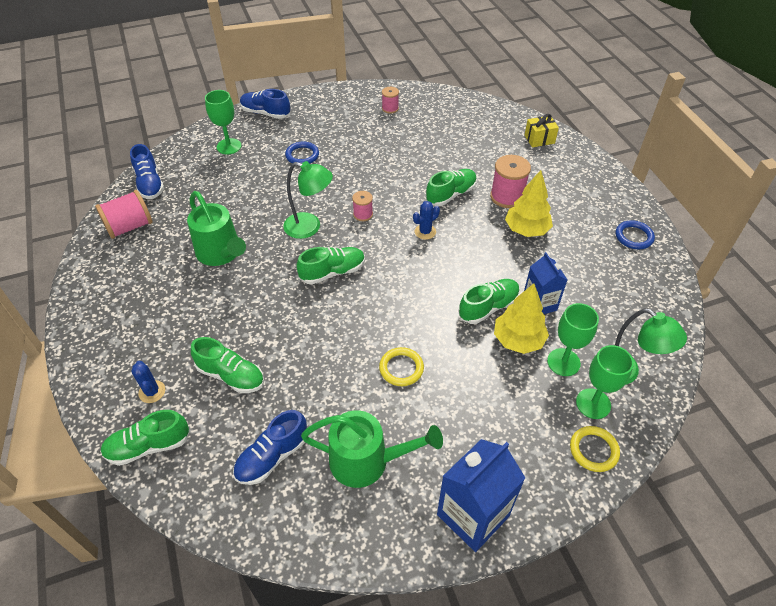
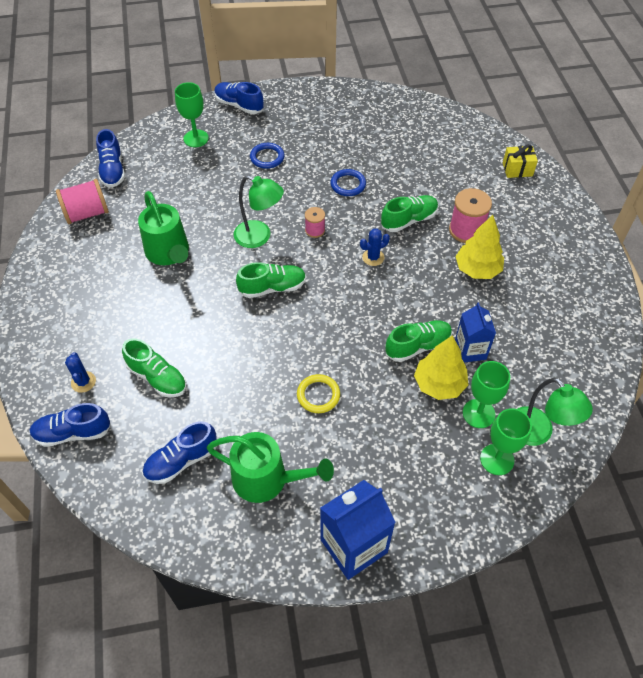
camera: 10 degrees right, 5 degrees up
green shoe [100,410,190,466] -> blue shoe [29,403,111,447]
pink spool [382,87,399,114] -> none
yellow ring [570,426,620,472] -> none
blue ring [616,220,655,249] -> blue ring moved to [330,169,366,196]

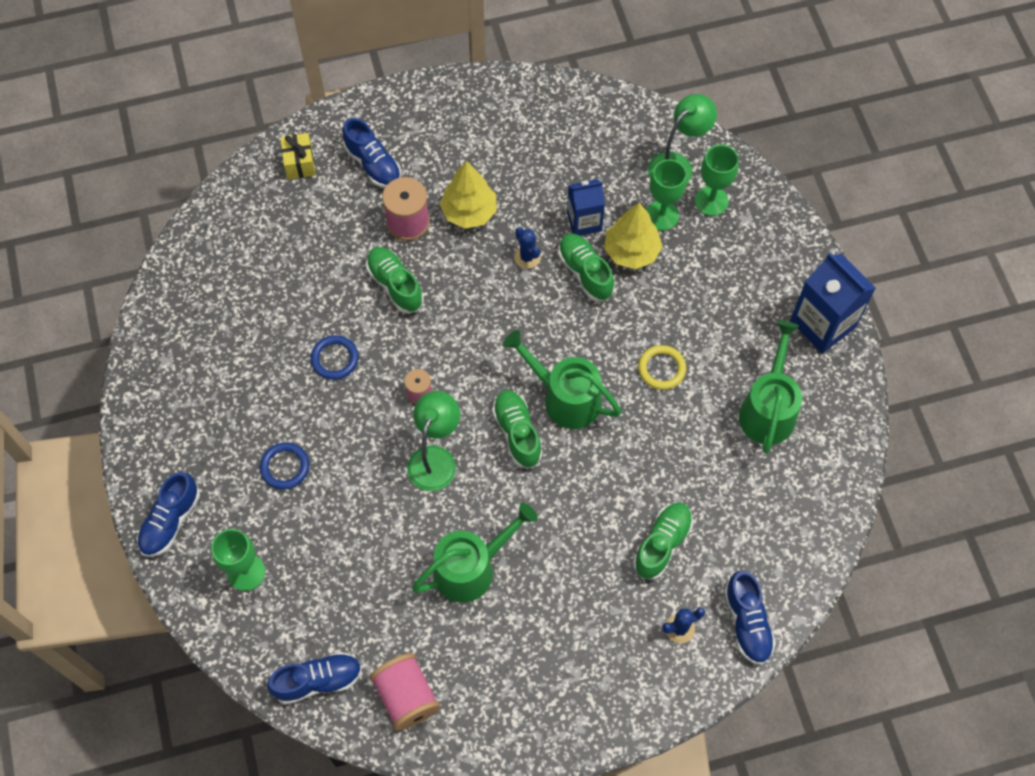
camera: 95 degrees left, 10 degrees up
blue shoe [142,421,217,484] -> blue shoe moved to [342,118,401,188]
blue cactus [360,229,390,266] -> blue cactus moved to [514,227,541,269]
none -> green watering can [503,330,622,429]

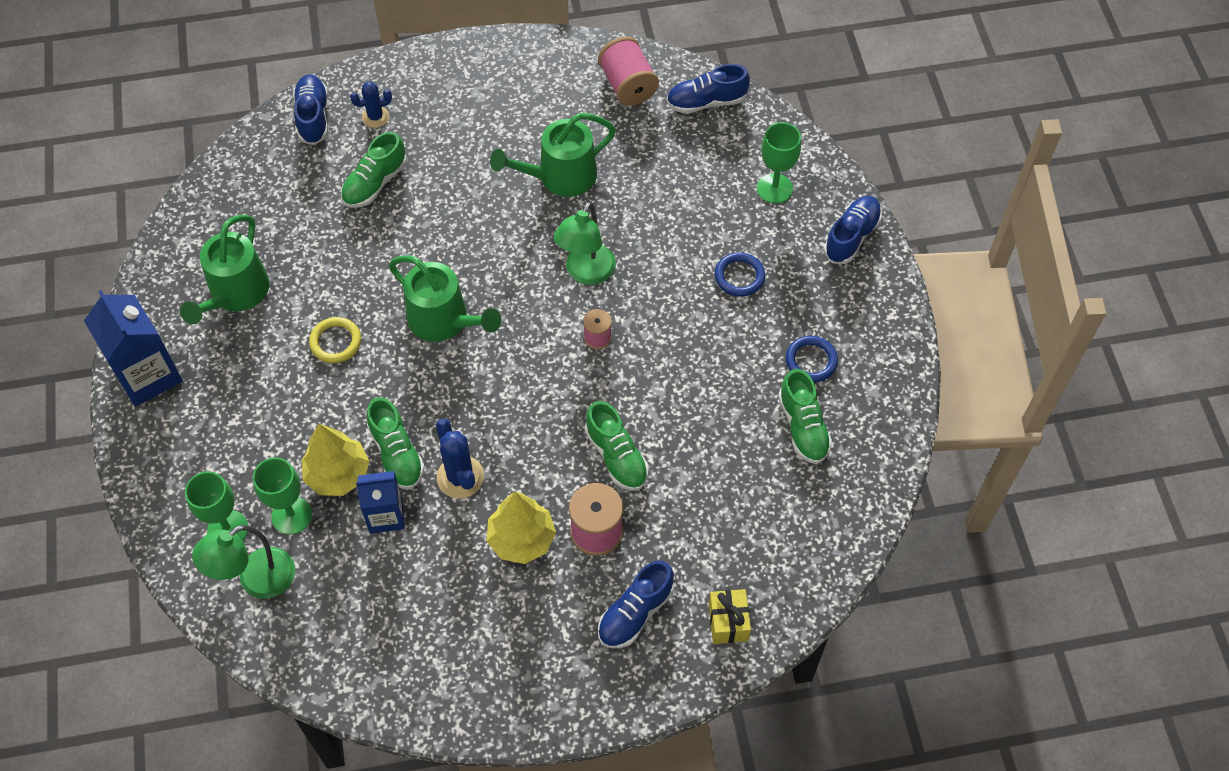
camera: 175 degrees left, 5 degrees down
blue ring [311,335,359,380] -> blue ring moved to [786,336,838,382]
blue shoe [342,118,401,188] -> blue shoe turned 105 degrees counterclockwise [598,560,674,648]
green shoe [492,390,543,468] -> green shoe moved to [778,369,832,464]
blue cactus [514,227,541,269] -> blue cactus [436,419,484,499], size x1.52

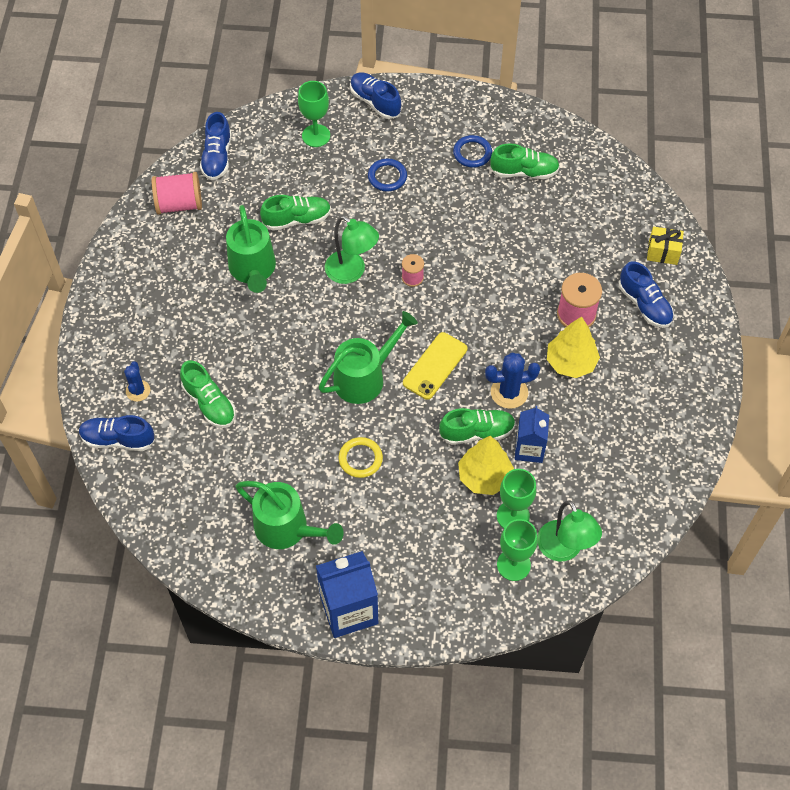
camera: 75 degrees left, 0 degrees up
green shoe [585,401,649,491] -> green shoe moved to [260,195,331,231]
none -> yellow phone [403,332,467,400]

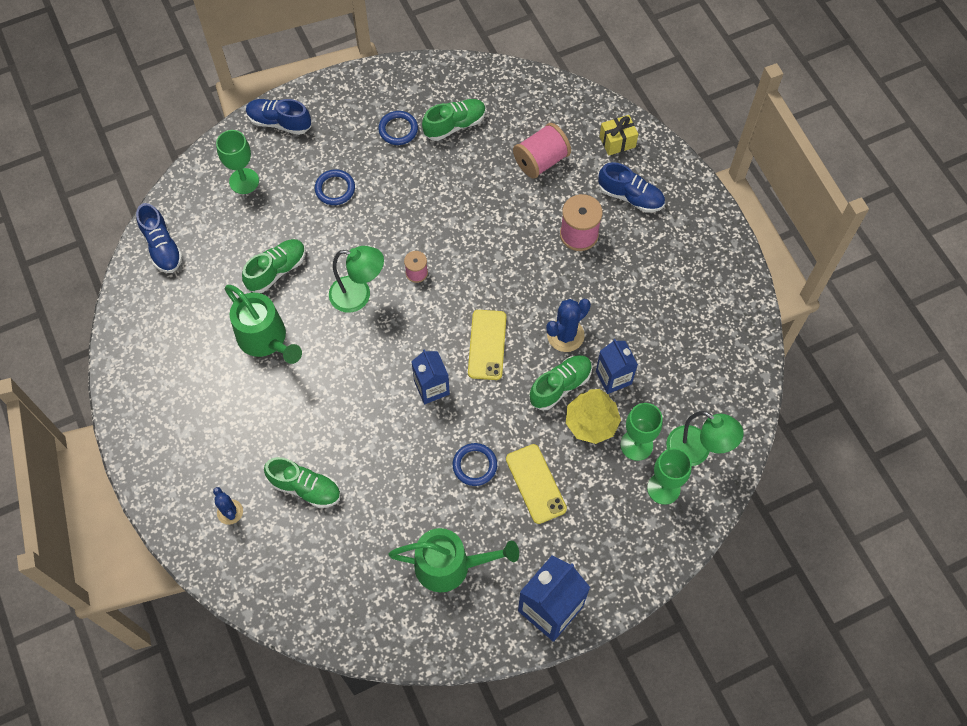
camera: 30 degrees left, 5 degrees up
blue shoe [79,415,155,451] -> none
pink spool [152,172,202,215] -> pink spool moved to [513,123,571,179]
green watering can [319,311,418,404] -> blue carton [411,349,450,404]
yellow ring [339,437,383,478] -> blue ring [453,443,497,486]
yellow tree [547,316,600,378] -> none
none -> yellow phone [506,444,567,524]

